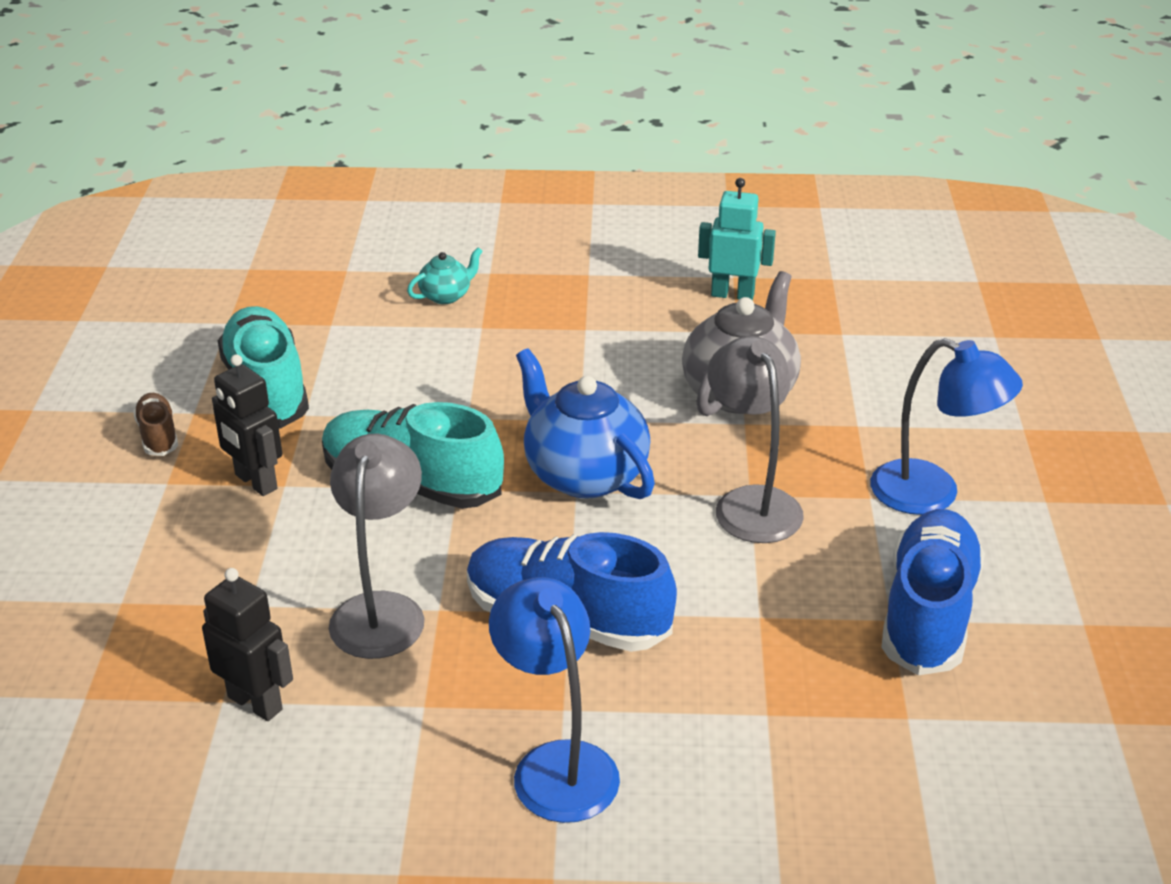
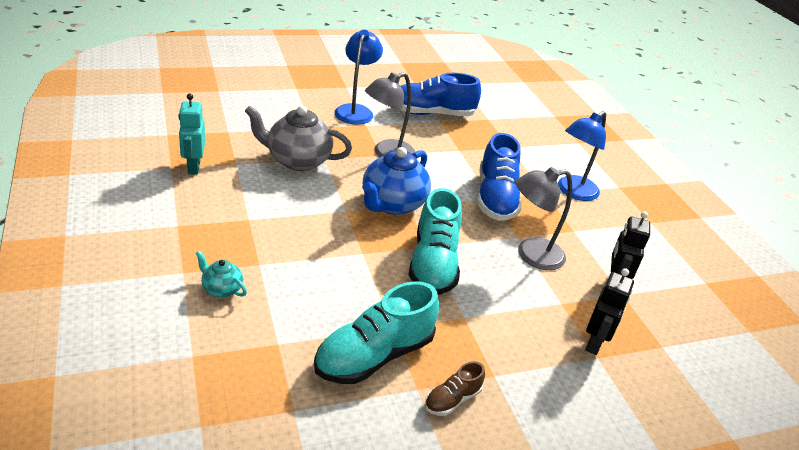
camera: 115 degrees left, 0 degrees up
black robot [212,354,282,496] -> black robot moved to [585,268,634,355]

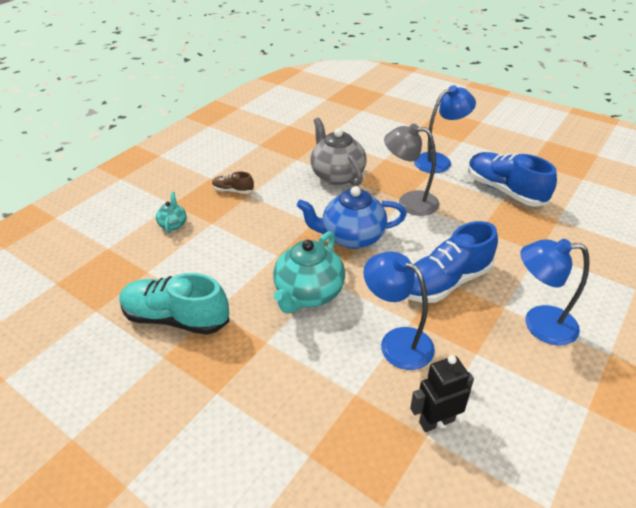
camera: 60 degrees right, 5 degrees up
turquoise robot [179,94,205,175] -> none
turquoise shoe [409,188,462,295] -> turquoise teapot [273,231,345,313]
brown shoe [425,362,485,416] -> brown shoe moved to [212,171,254,194]
grey lamp [515,167,572,270] -> blue lamp [363,251,435,370]
black robot [585,268,634,355] -> none

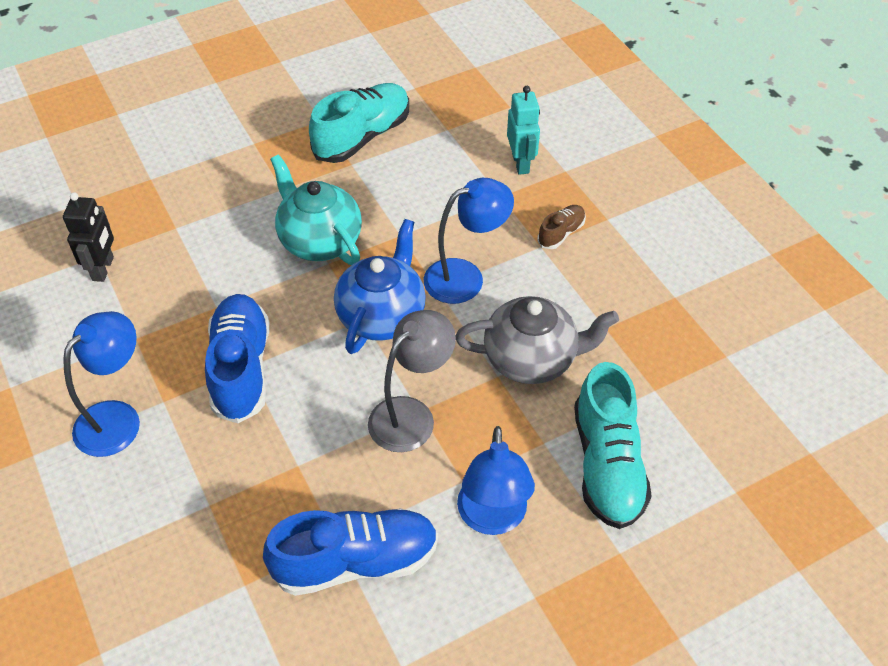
camera: 115 degrees right, 10 degrees up
turquoise teapot [156,192,186,233] -> turquoise robot [507,86,540,175]
blue lamp [363,251,435,370] -> blue lamp moved to [424,178,514,304]
none -> turquoise shoe [574,362,652,529]

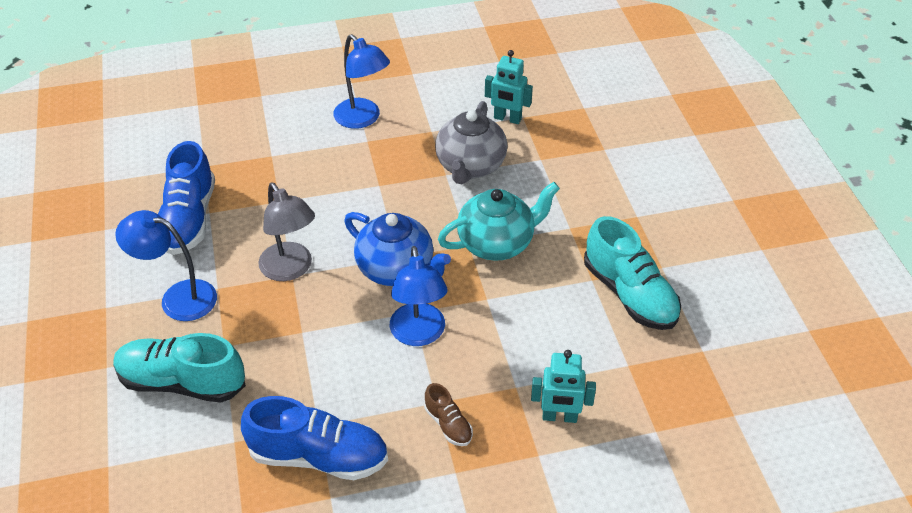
camera: 105 degrees right, 5 degrees down
black robot [63,192,114,282] -> turquoise robot [485,50,533,124]
blue shoe [205,294,269,423] -> blue shoe moved to [241,396,388,480]
grey teapot [456,296,619,384] -> grey teapot moved to [435,101,507,184]

